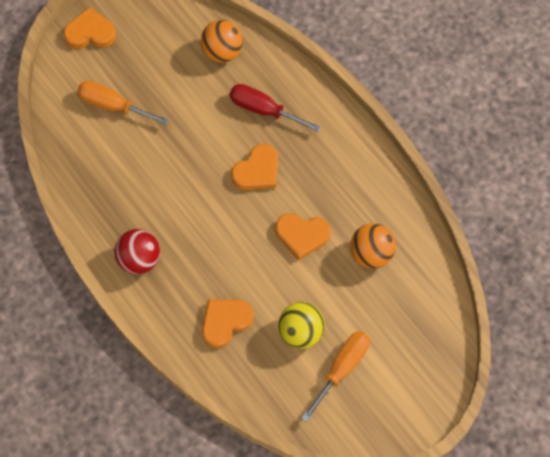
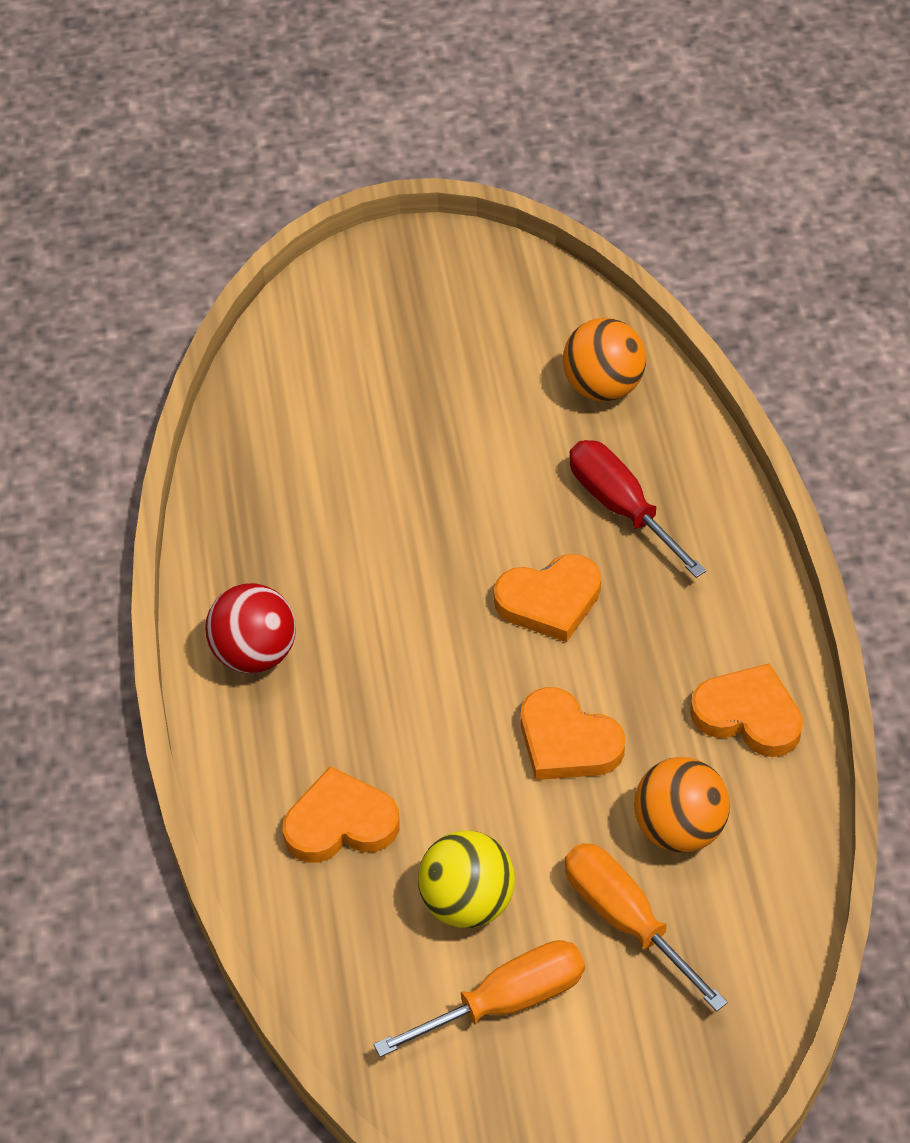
camera: 30 degrees right, 15 degrees down
orange heart [63,7,116,49] -> orange heart moved to [690,663,803,757]
orange screwdriver [77,81,169,125] -> orange screwdriver moved to [564,843,728,1012]

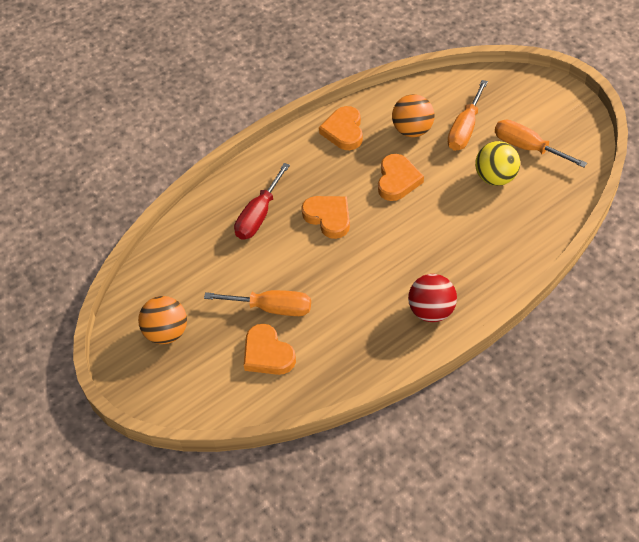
camera: 115 degrees left, 0 degrees up
orange heart [283,766,399,863] -> orange heart moved to [244,324,296,375]
orange ball [563,318,646,401] -> orange ball moved to [138,296,187,344]
none -> orange screwdriver [204,290,311,316]

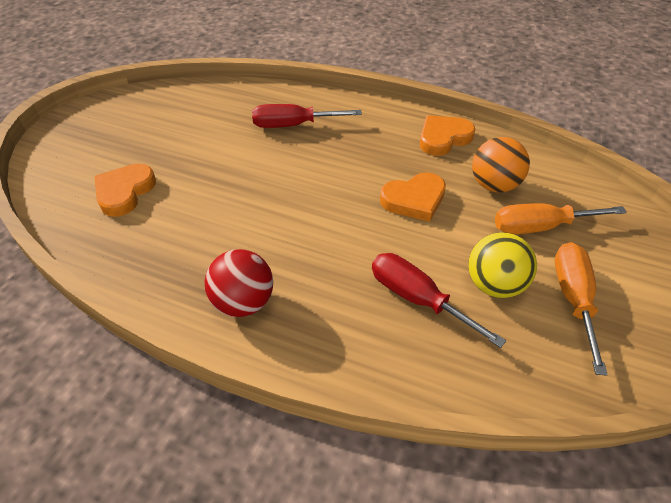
camera: 55 degrees right, 5 degrees down
orange ball [138,296,187,344] -> none
orange screwdriver [204,290,311,316] -> none
orange heart [301,196,350,239] -> none
none -> red screwdriver [372,253,506,348]

